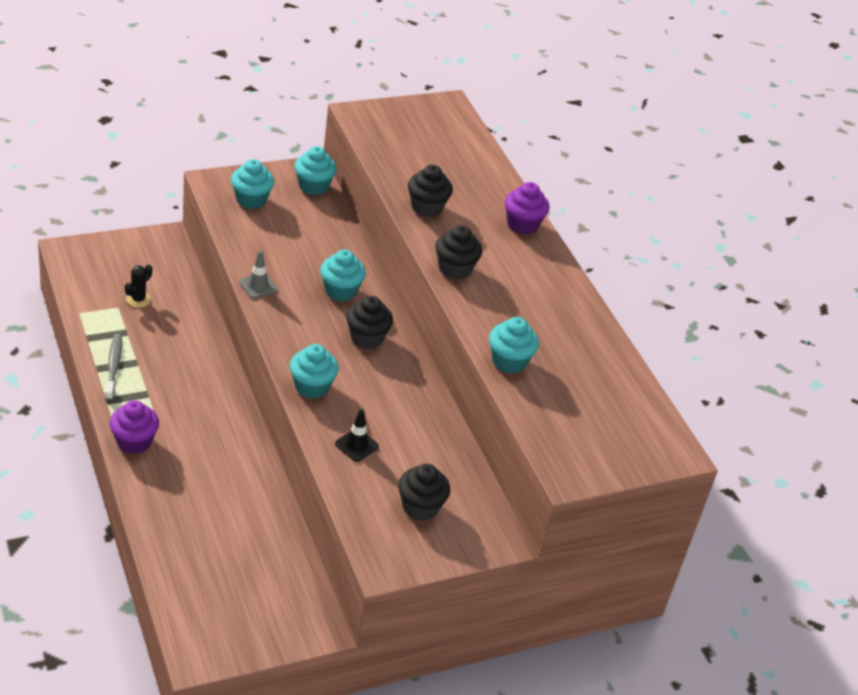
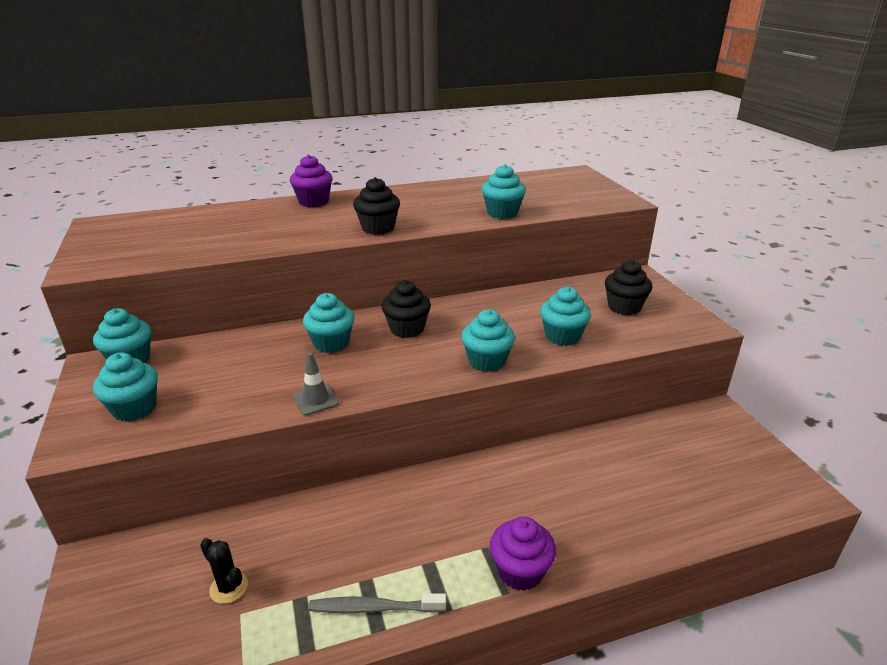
camera: 80 degrees left, 10 degrees down
black traffic cone [335,409,379,462] -> turquoise cupcake [540,287,591,346]
black cupcake [408,165,453,217] -> none

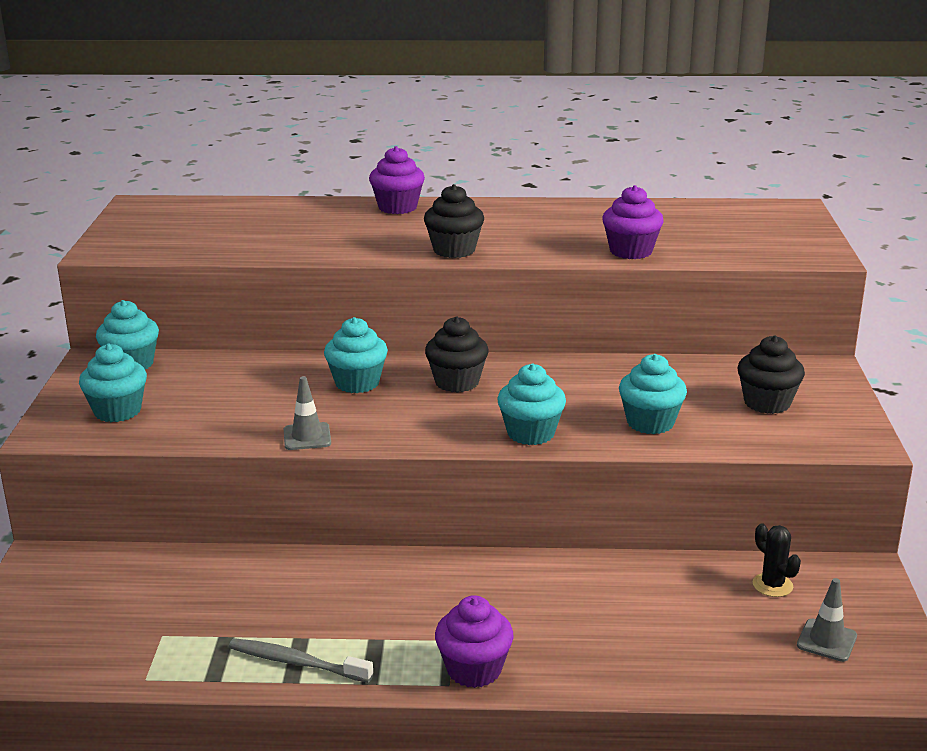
camera: 20 degrees right, 5 degrees down
black cactus [200,538,248,604] -> black cactus moved to [752,523,801,597]
turquoise cupcake [482,164,526,219] -> purple cupcake [602,185,664,259]
none -> grey traffic cone [797,578,857,662]

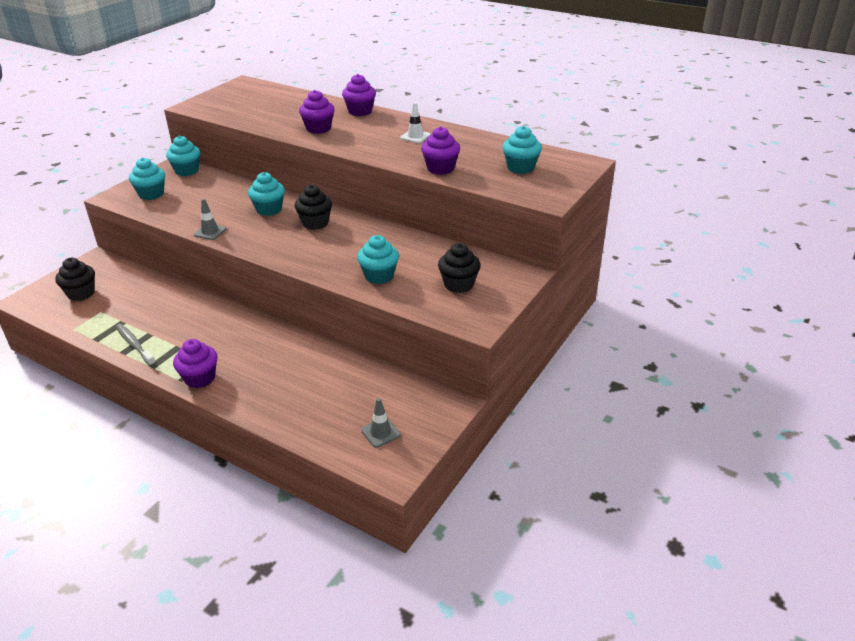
camera: 30 degrees right, 10 degrees up
black cupcake [424,184,484,258] -> black cupcake moved to [55,258,95,301]
turquoise cupcake [497,364,566,445] -> turquoise cupcake moved to [502,126,542,174]
black cactus [752,523,801,597] -> none
none -> purple cupcake [299,90,334,134]
none -> white traffic cone [400,102,431,143]

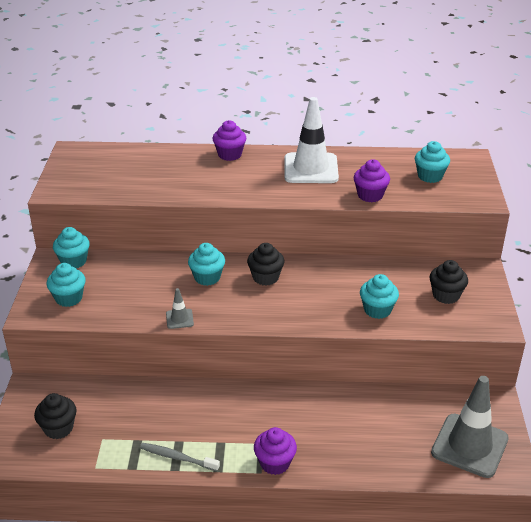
camera: 30 degrees left, 0 degrees up
purple cupcake [299,90,334,134] -> none
grey traffic cone [361,398,401,448] -> grey traffic cone [431,376,509,478], size x2.28
white traffic cone [400,102,431,143] -> white traffic cone [285,97,339,183], size x2.28

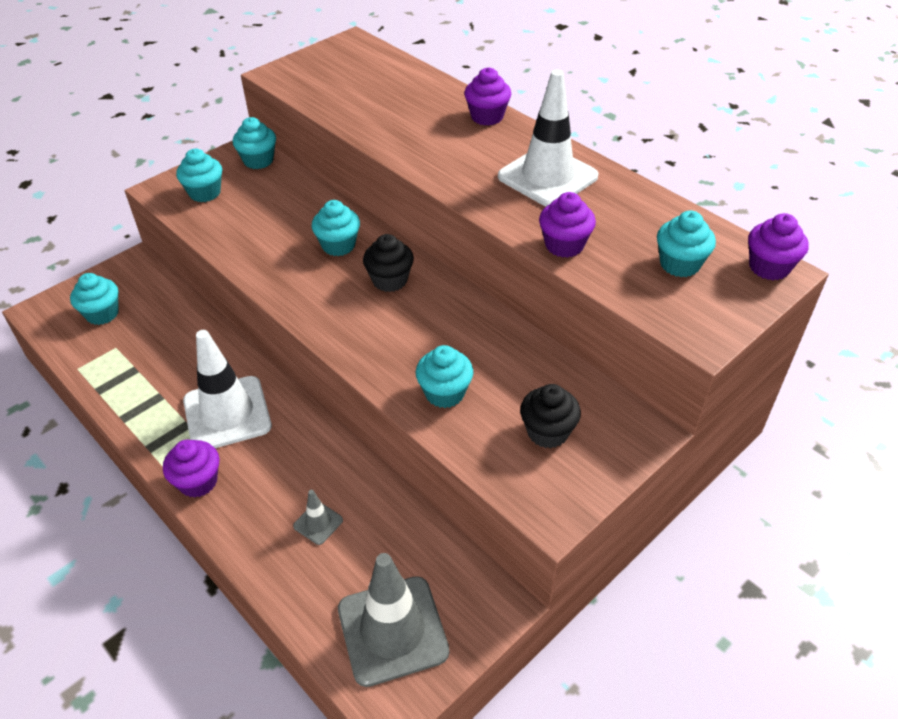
camera: 45 degrees right, 10 degrees up
black cupcake [34,393,77,439] -> turquoise cupcake [70,273,119,325]
grey toothbrush [140,443,220,471] -> none
grey traffic cone [166,288,194,329] -> grey traffic cone moved to [293,490,343,545]
none -> white traffic cone [183,330,272,448]
none -> purple cupcake [748,213,809,280]

